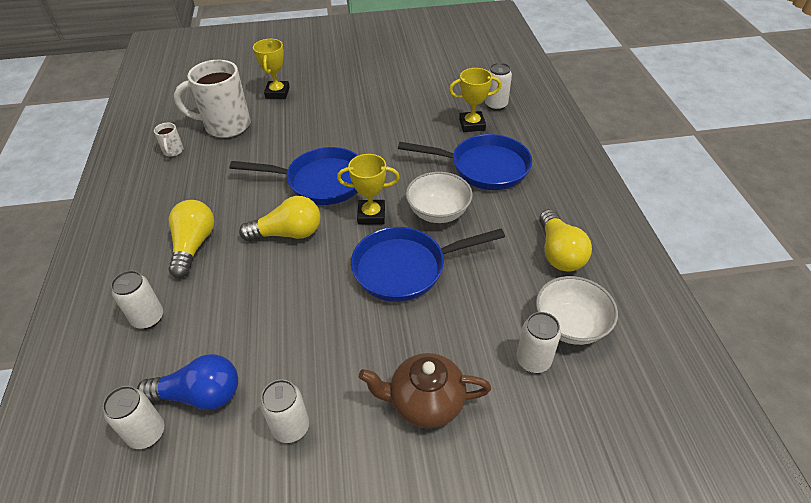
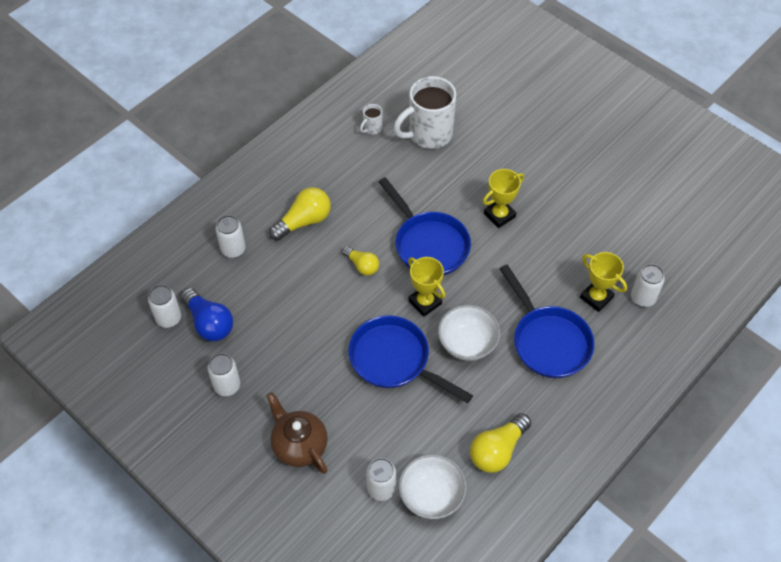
camera: 50 degrees right, 10 degrees up
white mug [174,60,251,138] -> white mug turned 75 degrees counterclockwise [393,76,456,149]
yellow light bulb [239,196,320,241] -> yellow light bulb [342,246,379,276], size x0.63
yellow trophy [253,39,290,99] -> yellow trophy moved to [483,169,524,228]

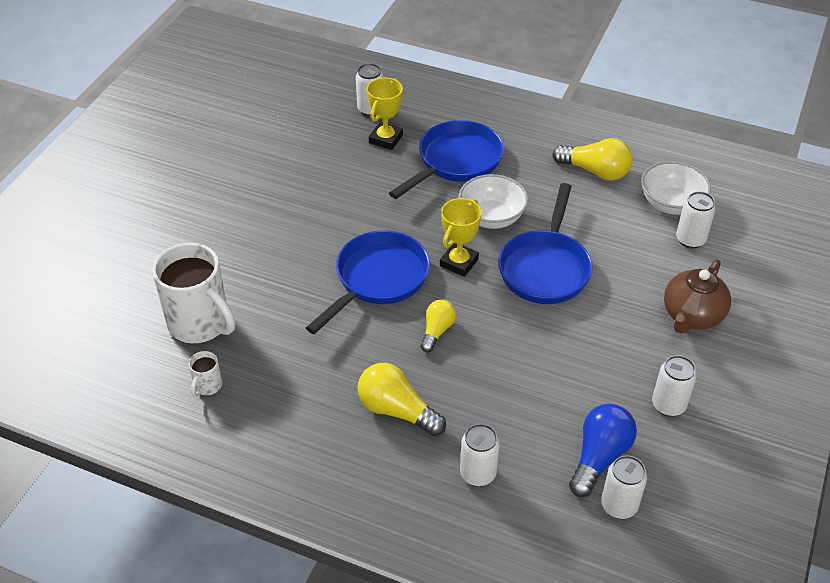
camera: 110 degrees left, 10 degrees down
white mug [360,104,382,135] -> white mug turned 90 degrees clockwise [189,351,222,397]
yellow trophy [483,169,524,228] -> none

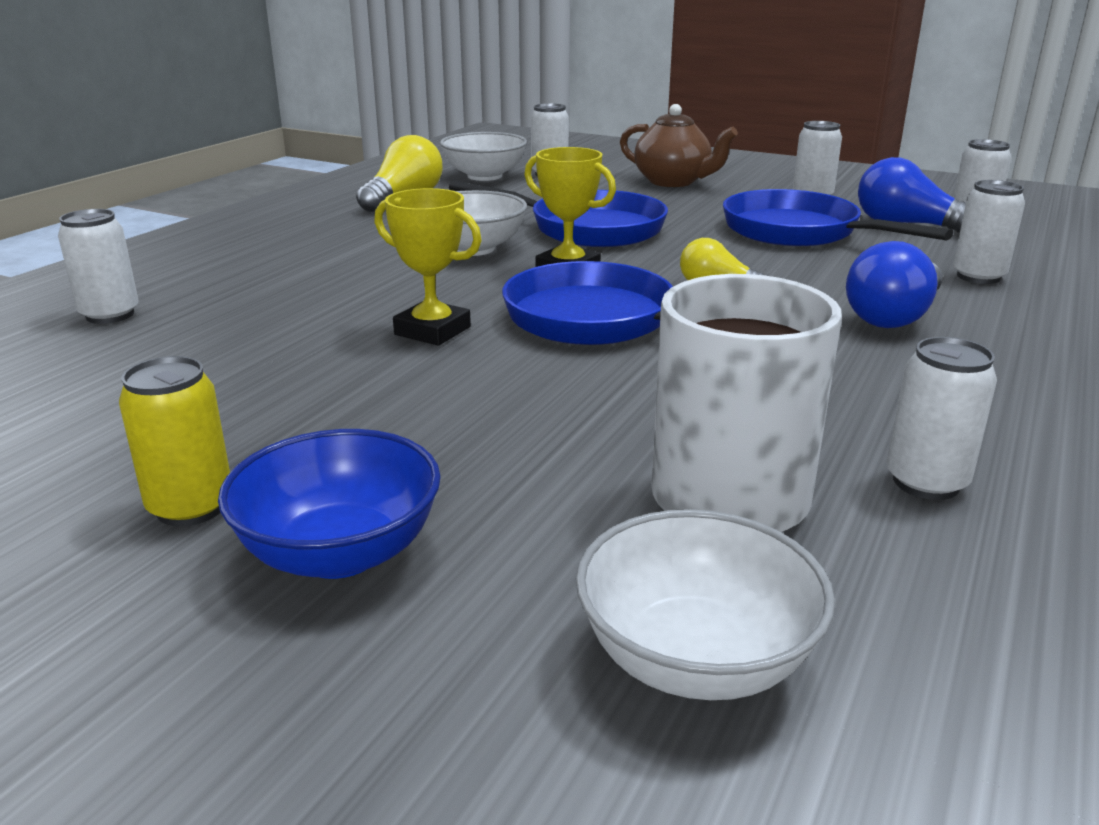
camera: 85 degrees left, 20 degrees down
white mug [189,351,222,397] -> white can [887,337,997,500]
yellow light bulb [357,363,446,436] -> blue light bulb [846,241,942,328]
yellow trophy [367,78,403,150] -> yellow trophy moved to [374,188,482,345]
blue pan [389,120,504,199] -> blue pan moved to [723,189,953,246]
none -> yellow can [119,356,230,526]
none -> blue bowl [218,429,441,579]
none -> white bowl [576,509,835,700]

